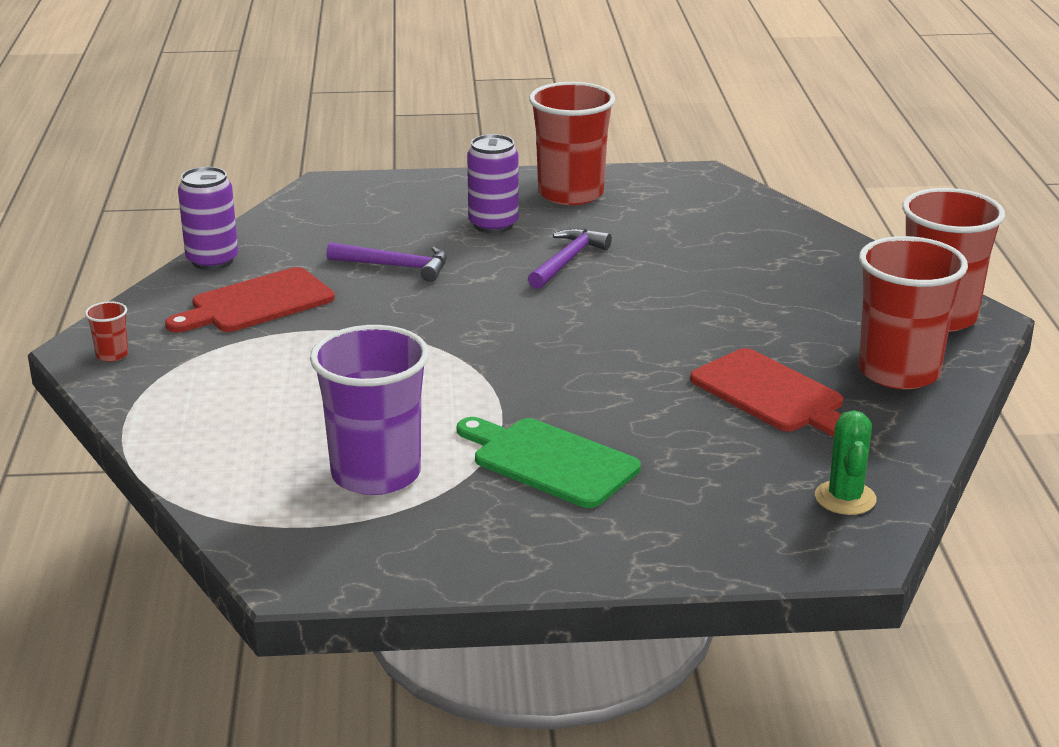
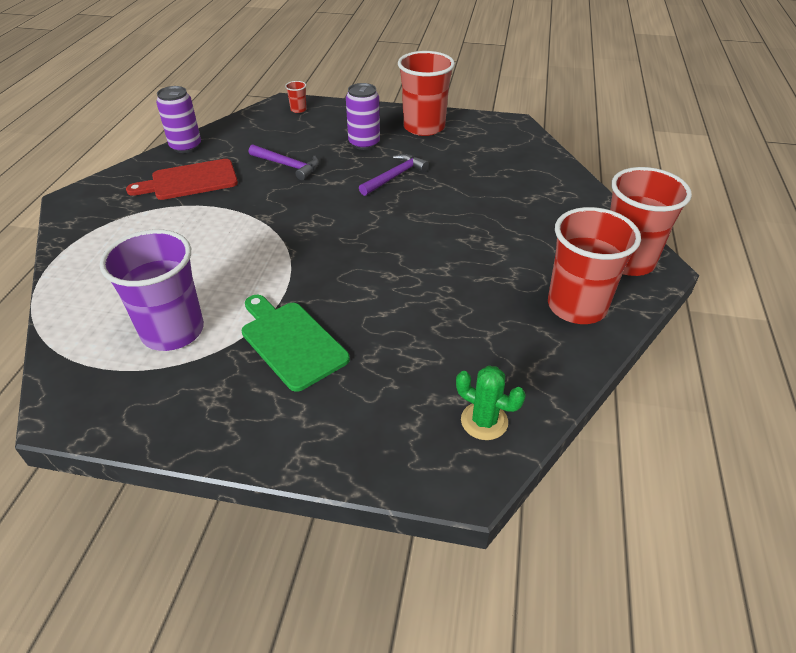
camera: 15 degrees right, 15 degrees up
red cup [85,301,128,362] -> red cup moved to [285,81,307,113]
red cutting board [690,348,843,437] -> none
green cactus [815,410,877,515] -> green cactus turned 75 degrees counterclockwise [456,365,526,440]

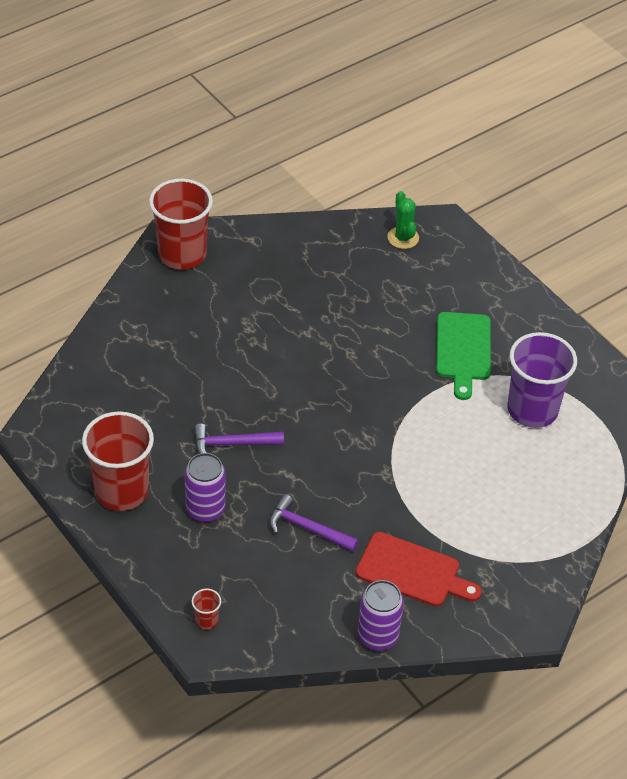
camera: 140 degrees left, 5 degrees up
purple hammer [249,144,319,180] -> purple hammer turned 45 degrees counterclockwise [269,494,359,552]
red cup [548,207,641,324] -> none

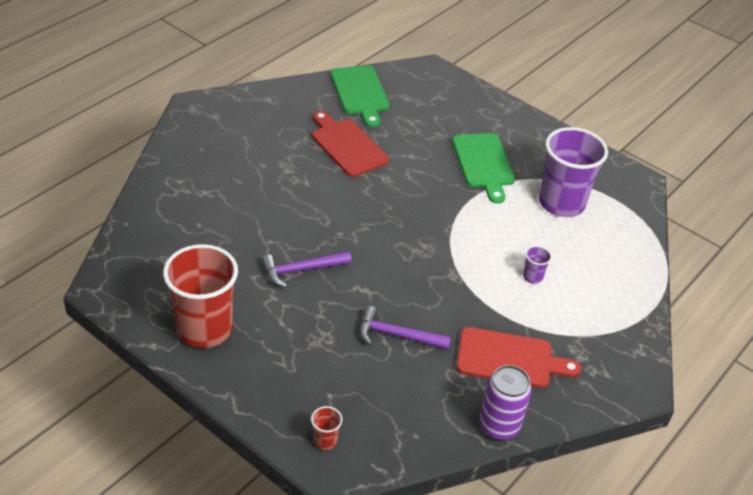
camera: 15 degrees left, 5 degrees down
red cup [149,179,213,270] -> none
purple can [185,453,226,522] -> none
green cactus [387,191,419,249] -> none
none -> red cutting board [312,111,389,177]
none -> green cutting board [331,65,389,127]
none -> purple cup [523,246,552,284]

